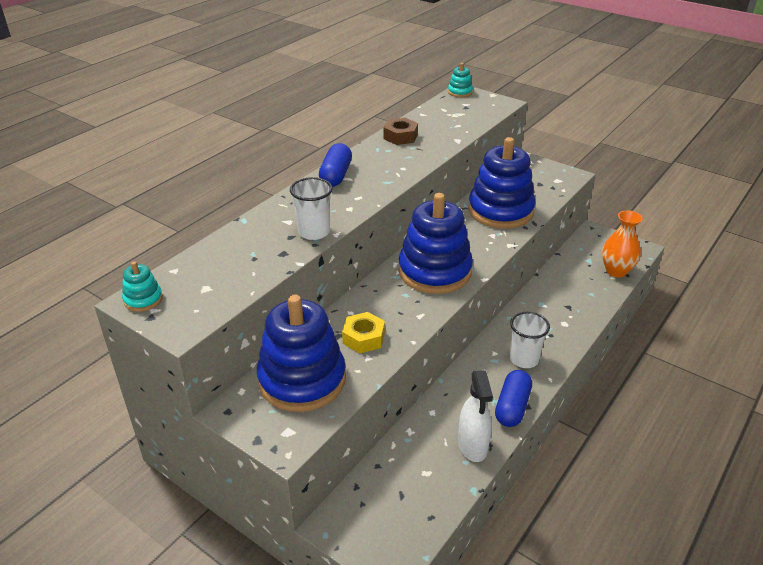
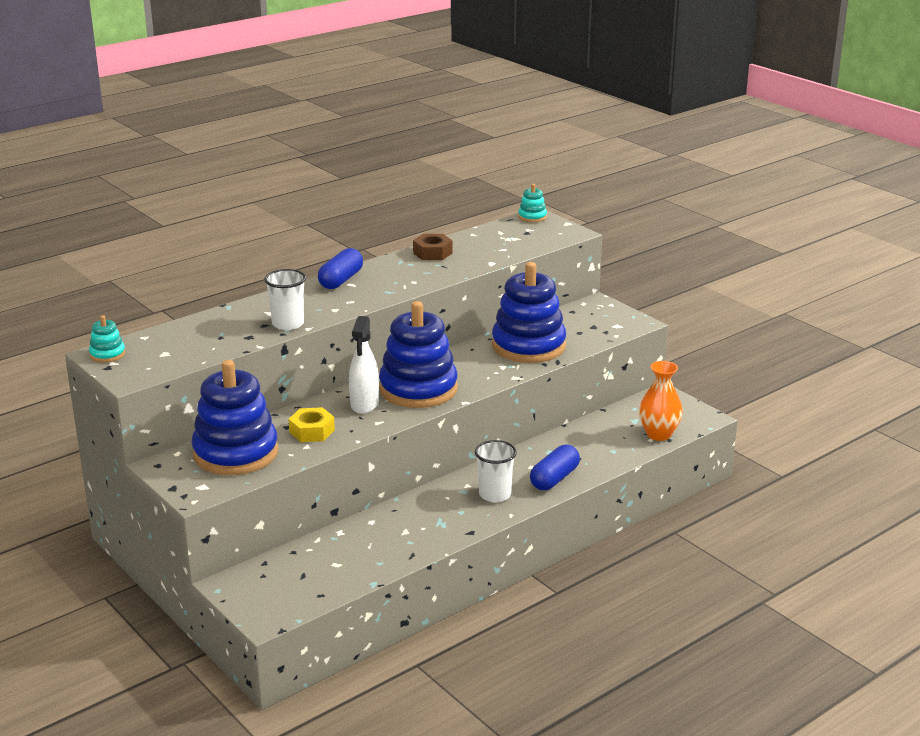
camera: 15 degrees right, 10 degrees down
white spray bottle [458,370,493,462] -> white spray bottle moved to [349,316,379,414]
blue capsule [495,370,532,427] -> blue capsule moved to [530,445,580,490]

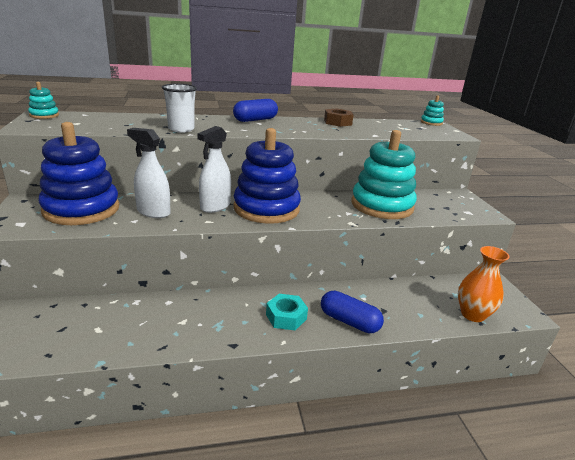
camera: 25 degrees right, 0 degrees up
yellow nut [289,407,335,442] -> white spray bottle [127,128,171,218]
white cup [475,440,517,503] -> turquoise nut [266,294,308,330]
blue stacking toy [492,262,566,363] -> turquoise stacking toy [351,130,417,219]
blue capsule [530,445,580,490] -> blue capsule turned 60 degrees clockwise [321,291,384,333]

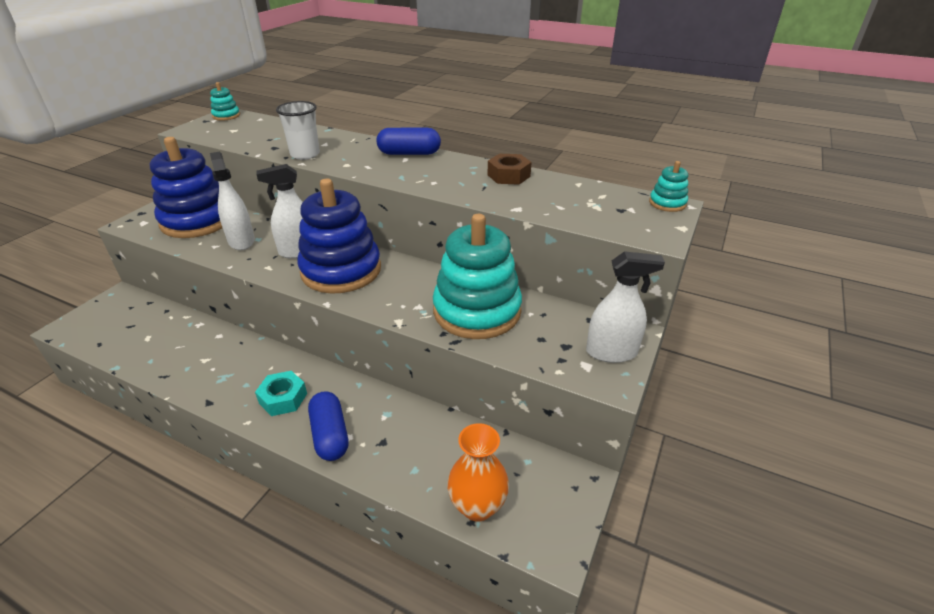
camera: 40 degrees right, 10 degrees up
none -> white spray bottle [586,251,665,363]

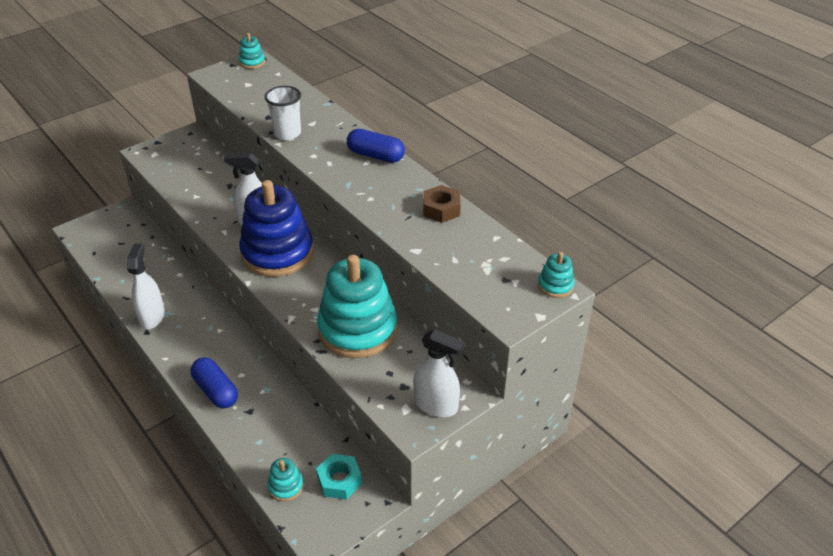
camera: 25 degrees right, 5 degrees up
blue stacking toy [150,137,222,238] -> none
white spray bottle [210,152,255,250] -> white spray bottle moved to [127,244,165,329]
turquoise nut [255,371,307,416] -> turquoise nut moved to [316,454,362,500]
blue capsule [308,391,348,461] -> blue capsule turned 45 degrees counterclockwise [191,357,238,408]
orange vase [447,423,509,522] -> turquoise stacking toy [267,458,304,501]

